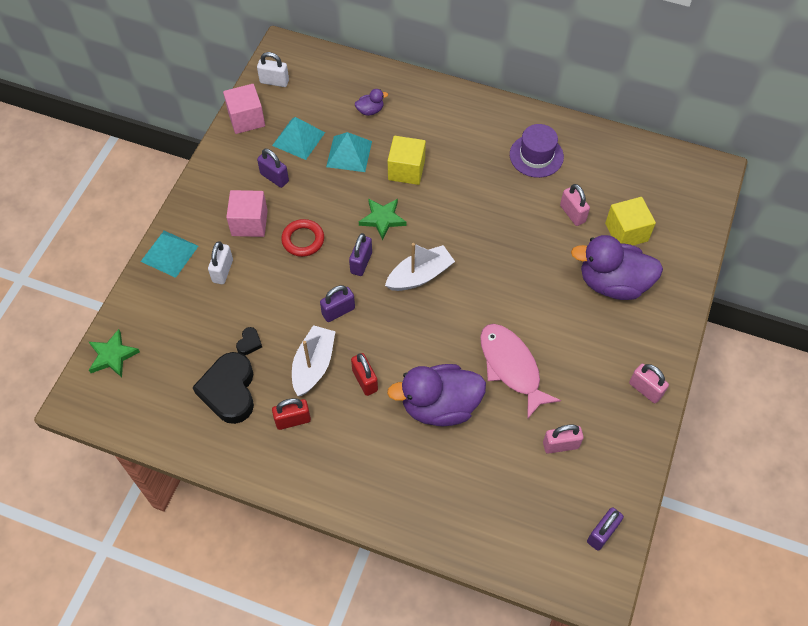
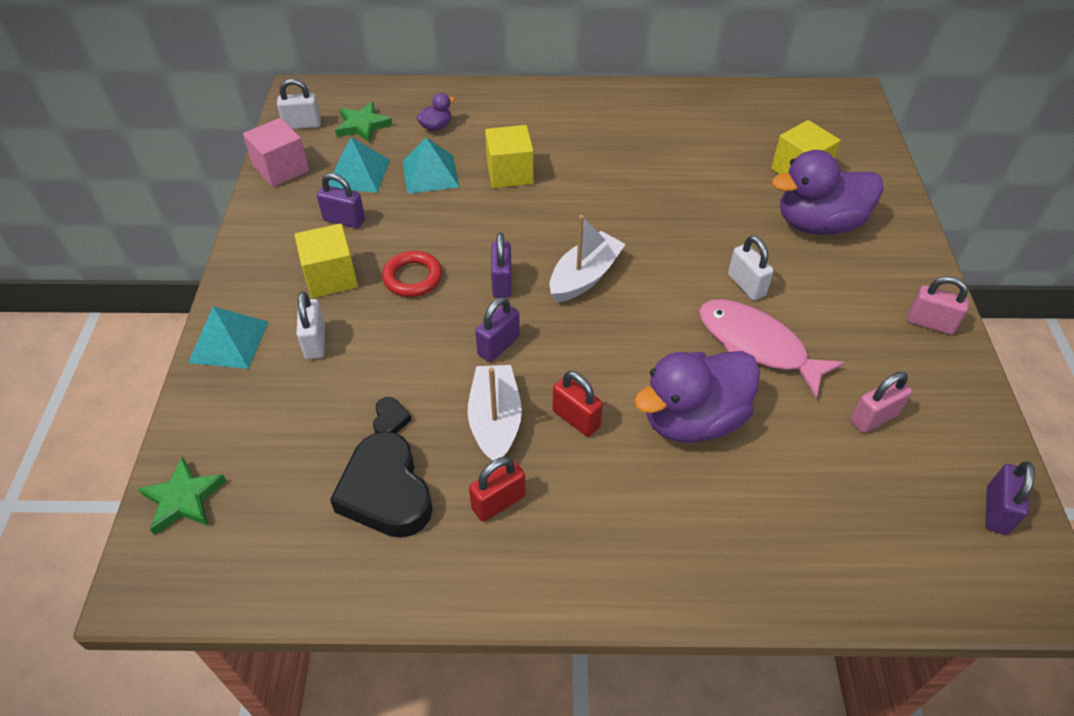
camera: 20 degrees left, 10 degrees down
pink cube [226,190,268,237] -> yellow cube [295,224,358,298]
green star [359,199,407,240] -> green star moved to [335,102,393,143]
purple hat [510,124,564,178] -> none
pink padlock [560,184,590,226] -> none
none -> white padlock [728,236,774,300]

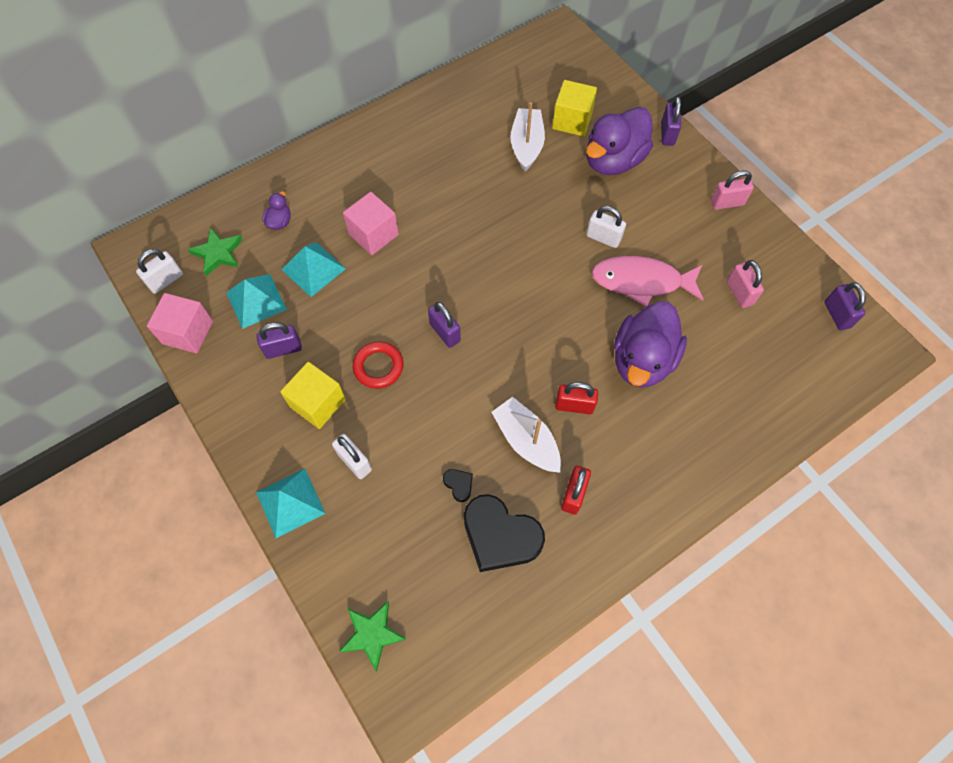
camera: 35 degrees left, 15 degrees up
purple padlock [475,297,520,362] -> purple padlock moved to [661,96,681,146]
yellow cube [485,125,534,188] -> pink cube [343,192,399,255]
white boat [549,215,626,303] -> white boat moved to [511,102,545,172]
pink padlock [851,372,912,433] -> pink padlock turned 45 degrees counterclockwise [727,260,764,308]

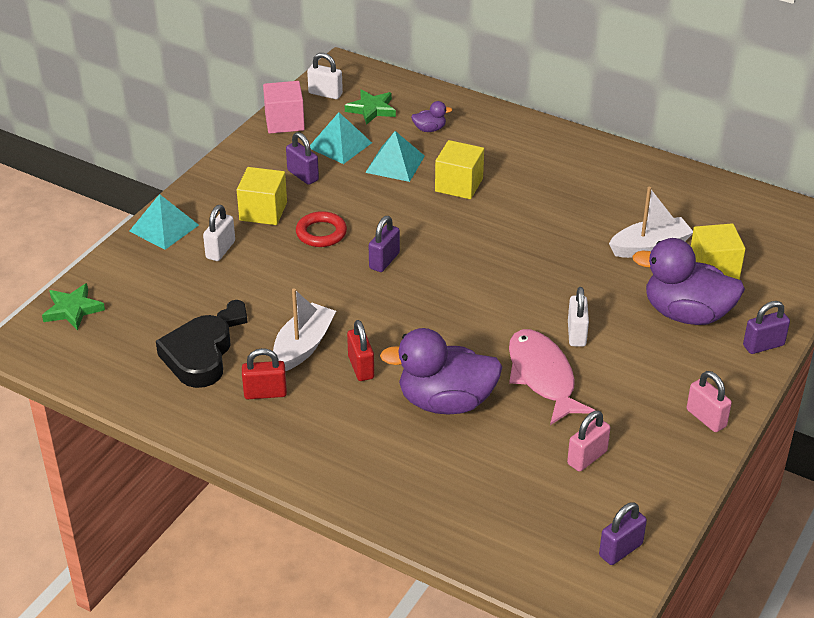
camera: 65 degrees right, 25 degrees down
pink cube [343,192,399,255] -> yellow cube [435,140,484,199]

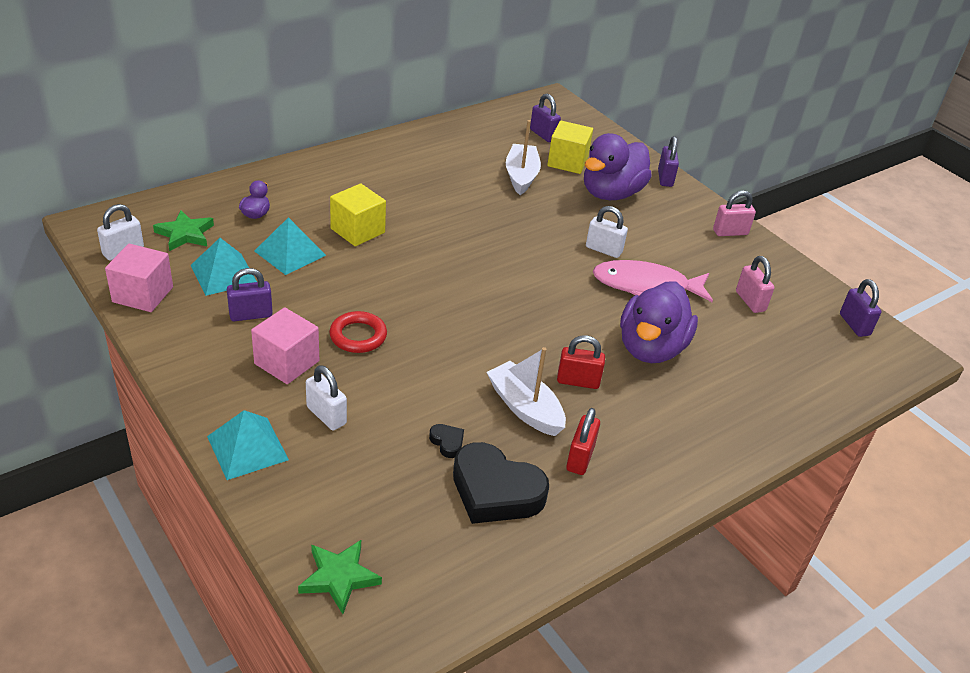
camera: 70 degrees left, 0 degrees up
yellow cube [237,167,287,225] -> pink cube [251,307,319,384]
purple padlock [369,216,400,272] -> purple padlock moved to [530,94,561,142]

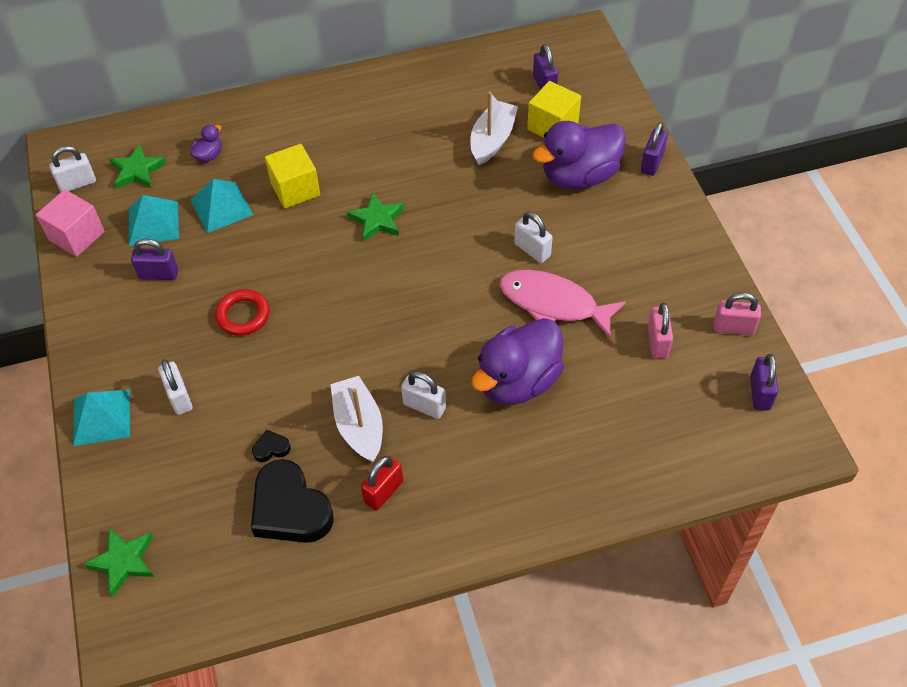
camera: 25 degrees right, 15 degrees up
pink cube [251,307,319,384] -> none
black heart [429,424,464,458] -> black heart turned 90 degrees counterclockwise [252,430,291,462]
red padlock [557,335,605,389] -> white padlock [401,371,446,419]
pink padlock [713,190,756,236] -> pink padlock moved to [714,293,761,335]
none -> green star [347,192,404,242]

